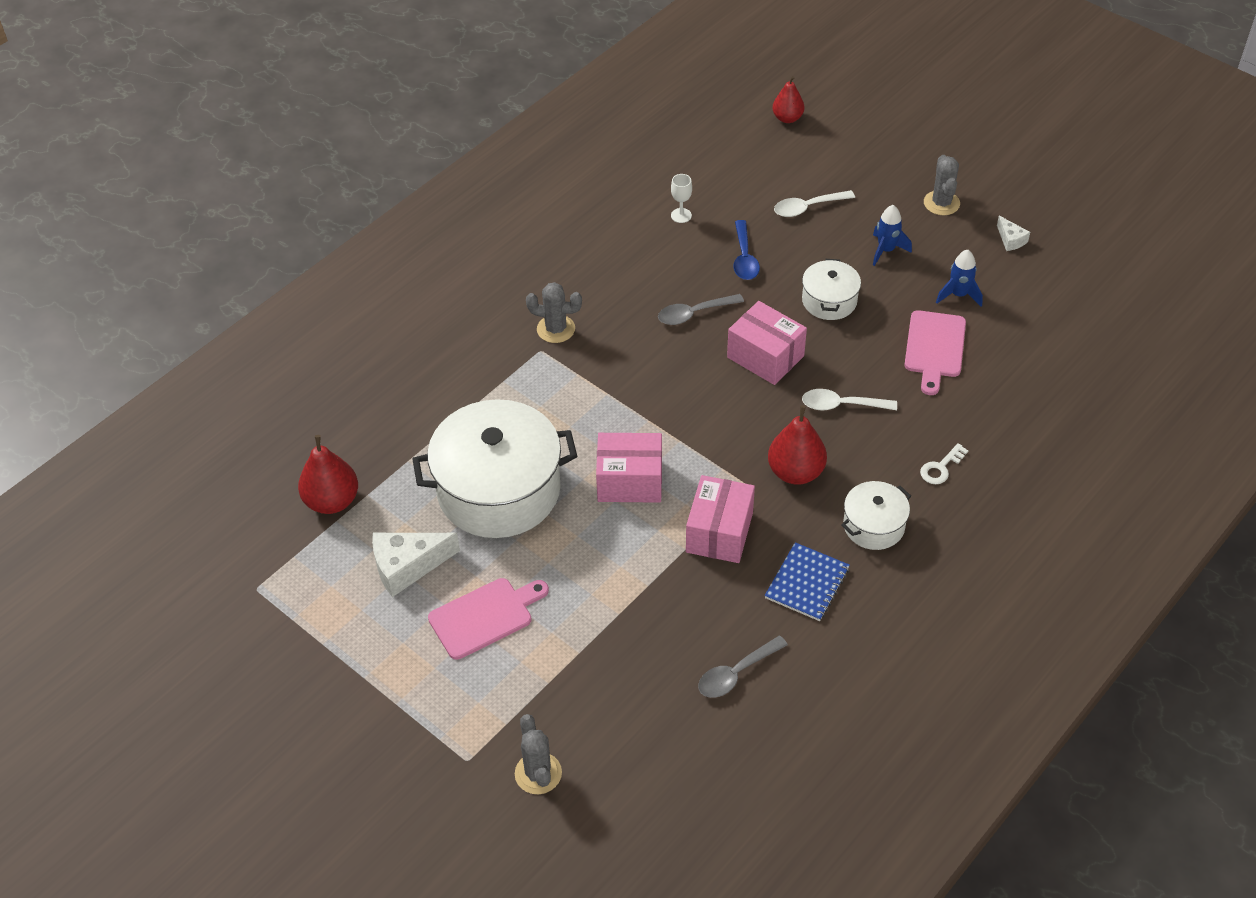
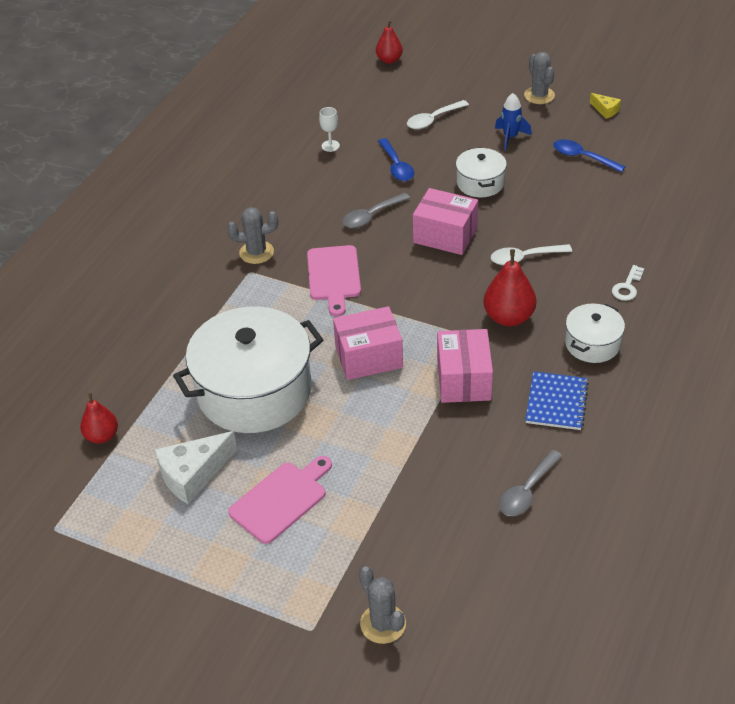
camera: 15 degrees left, 5 degrees down
red pear [298,435,358,514] -> red pear [80,393,118,444], size x0.66
pink cutting board [904,310,966,395] -> pink cutting board moved to [307,245,361,317]
blue rocket [936,250,983,306] -> blue spoon [553,139,625,172]
white cheese [997,216,1030,251] -> yellow cheese [590,93,621,119]

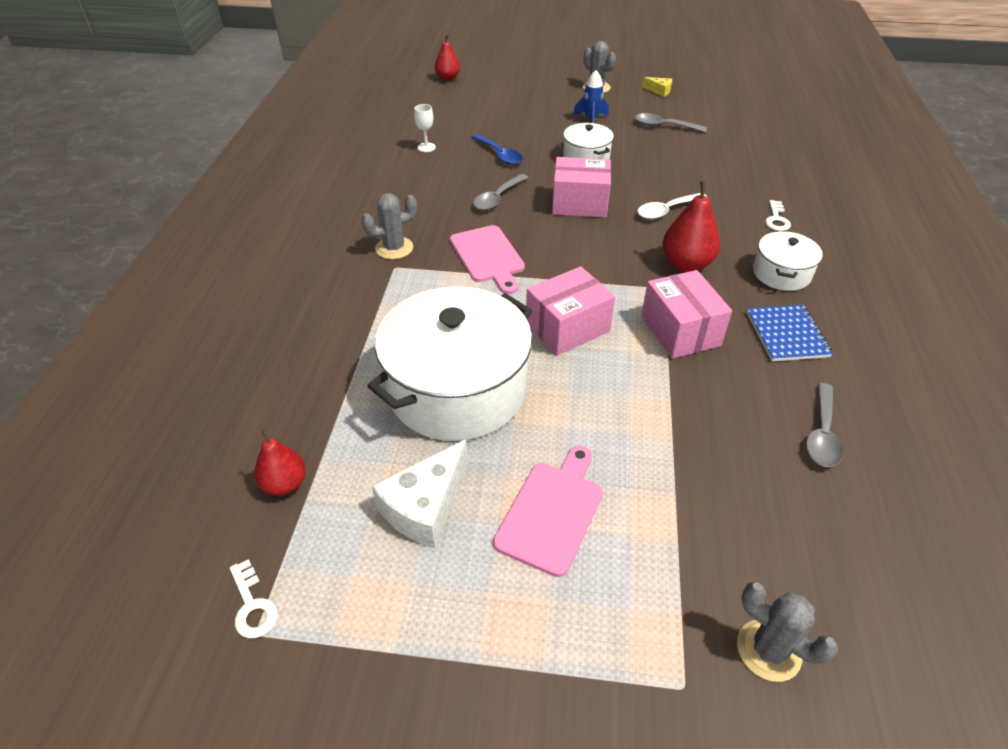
camera: 20 degrees left, 0 degrees up
white spoon [407,100,469,129] -> none
blue spoon [553,139,625,172] -> grey spoon [635,113,707,132]
none -> white key [230,559,277,638]

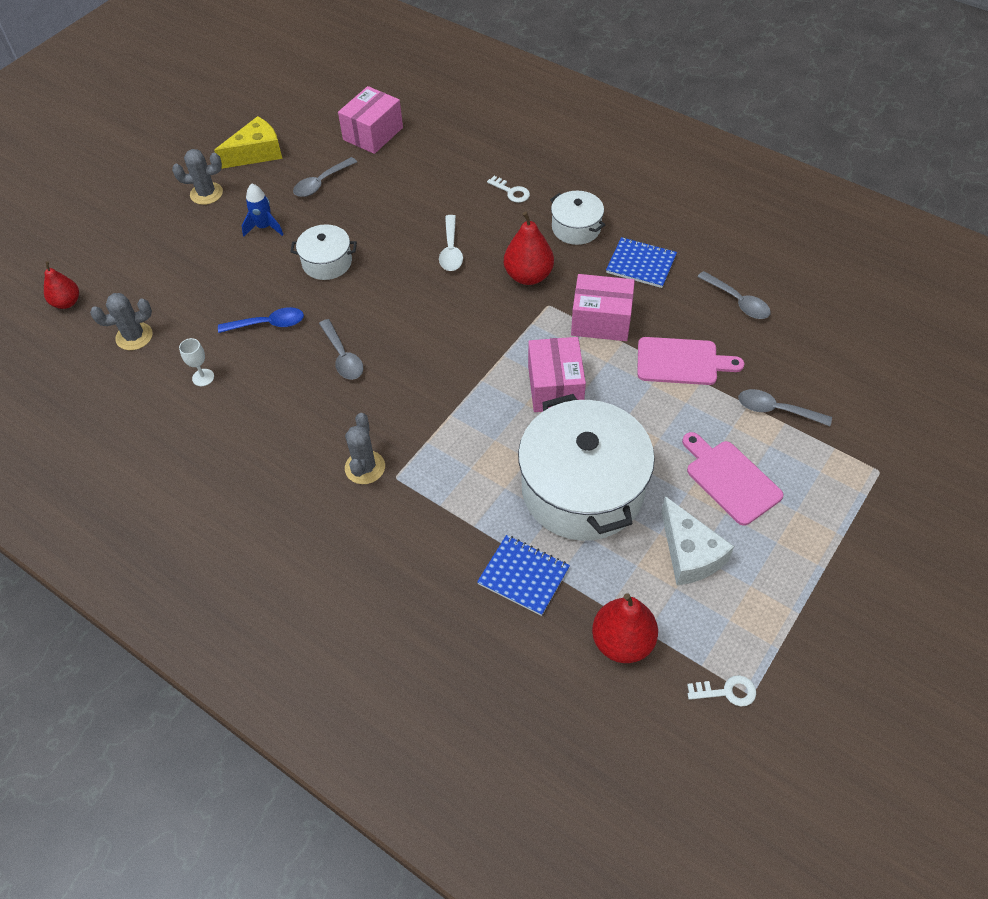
camera: 60 degrees left, 10 degrees up
red pear [254,429,306,496] -> red pear [592,593,658,663], size x1.53
pink cutting board [450,225,525,294] -> pink cutting board moved to [637,337,744,385]
pink box [552,157,611,218] -> pink box moved to [338,86,403,154]
yellow cheese [642,77,672,97] -> yellow cheese [214,116,282,169], size x1.95
grey cactus [737,582,838,682] -> grey cactus moved to [90,293,153,350]
none -> blue notebook [477,535,570,616]
none -> grey spoon [738,389,832,426]

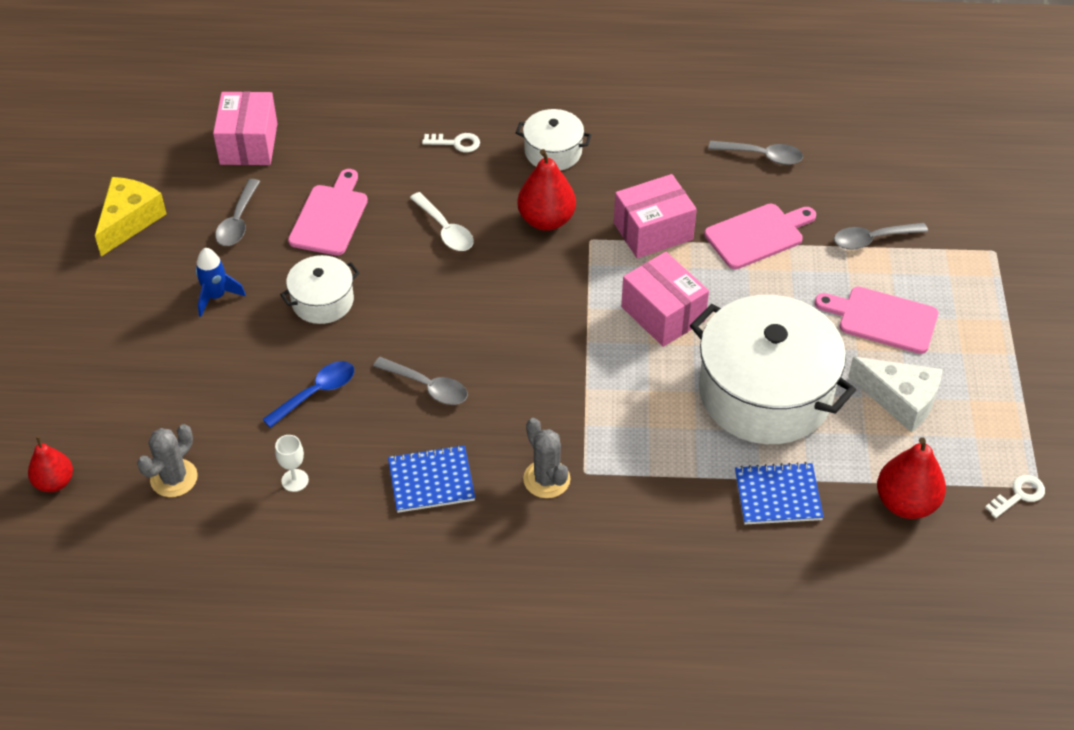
camera: 35 degrees left, 5 degrees down
grey cactus [172,149,223,205] -> none
blue notebook [606,237,677,288] -> blue notebook moved to [388,445,475,513]
none -> pink cutting board [288,169,368,256]

